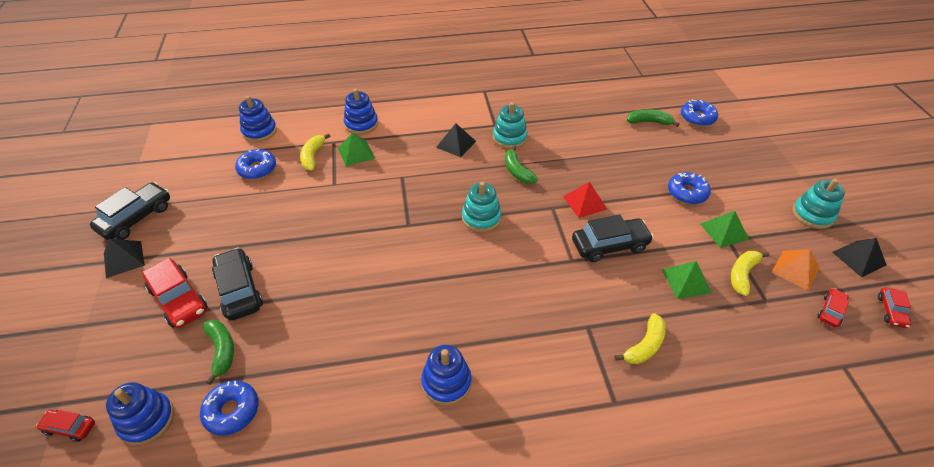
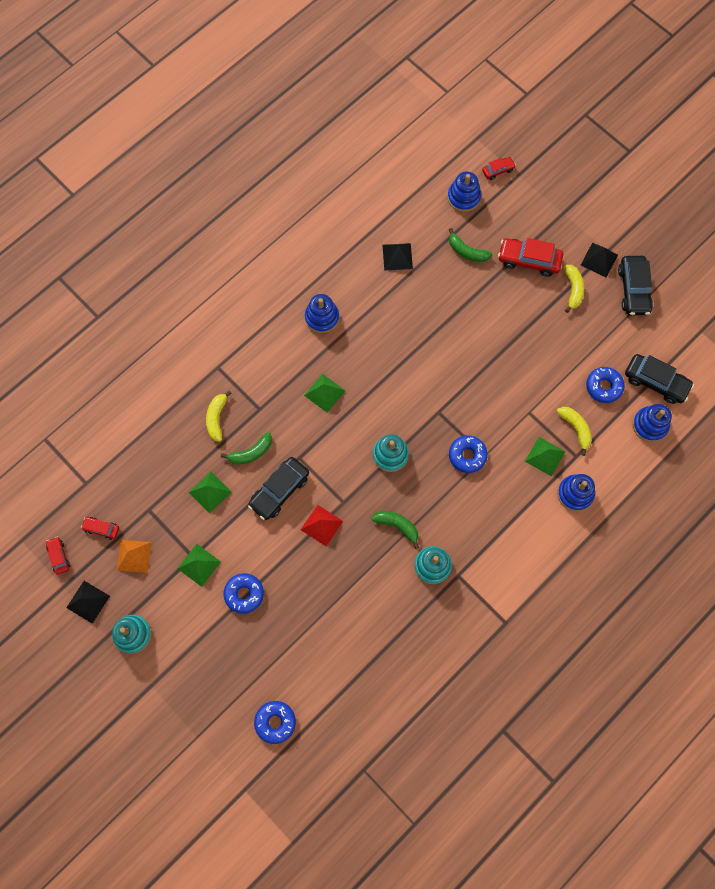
camera: 145 degrees right, 25 degrees up
blue donut [200,381,259,436] -> blue donut moved to [449,435,488,473]
black car [212,248,263,321] -> black car moved to [625,354,694,404]
black pyramid [436,123,476,157] -> black pyramid moved to [382,243,413,271]
green banana [627,109,680,127] -> green banana moved to [221,432,272,465]
yellow banana [731,251,769,296] -> yellow banana moved to [564,265,584,313]
red car [817,288,849,328] -> red car turned 105 degrees clockwise [81,517,119,540]
none -> green pyramid [304,374,345,413]

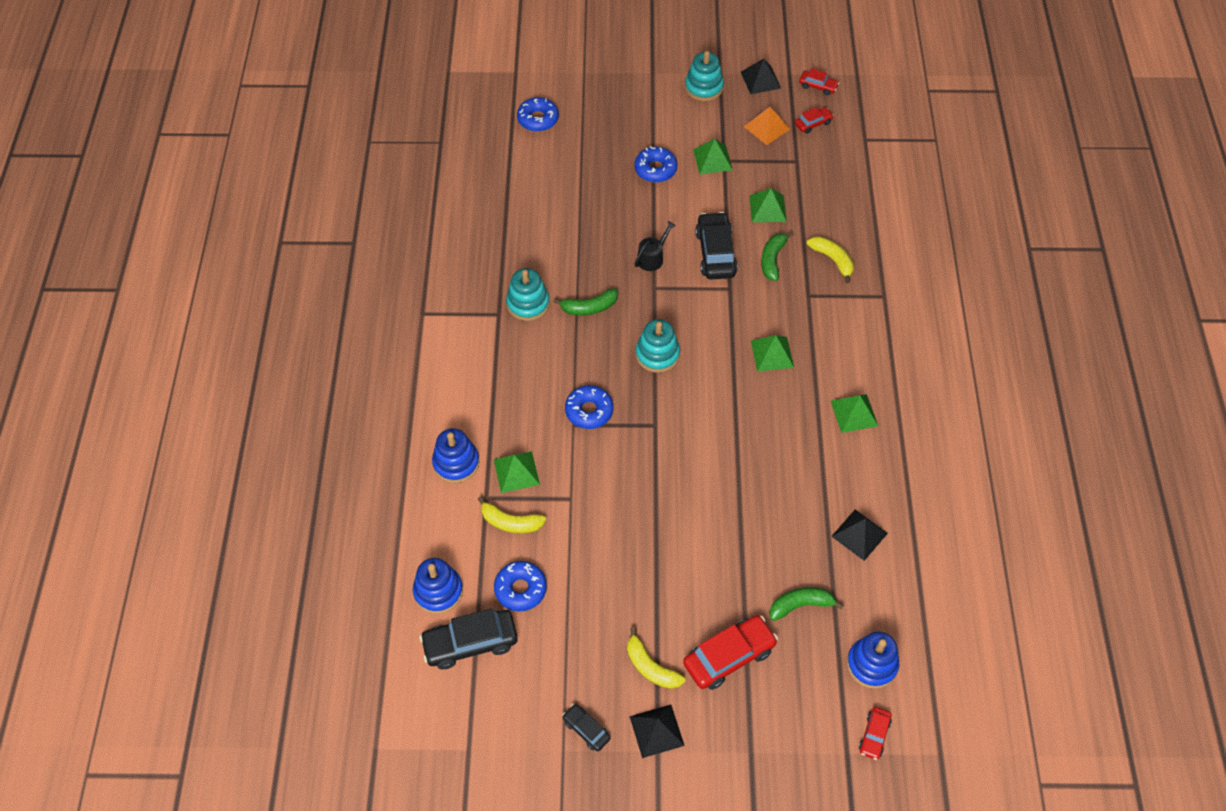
camera: 135 degrees right, 15 degrees down
red pyramid [301,505,343,546] -> black watering can [635,221,676,271]
blue stacking toy [305,294,339,333] -> green pyramid [831,394,878,433]
black car [618,256,653,315] -> black car [562,704,610,751], size x0.53

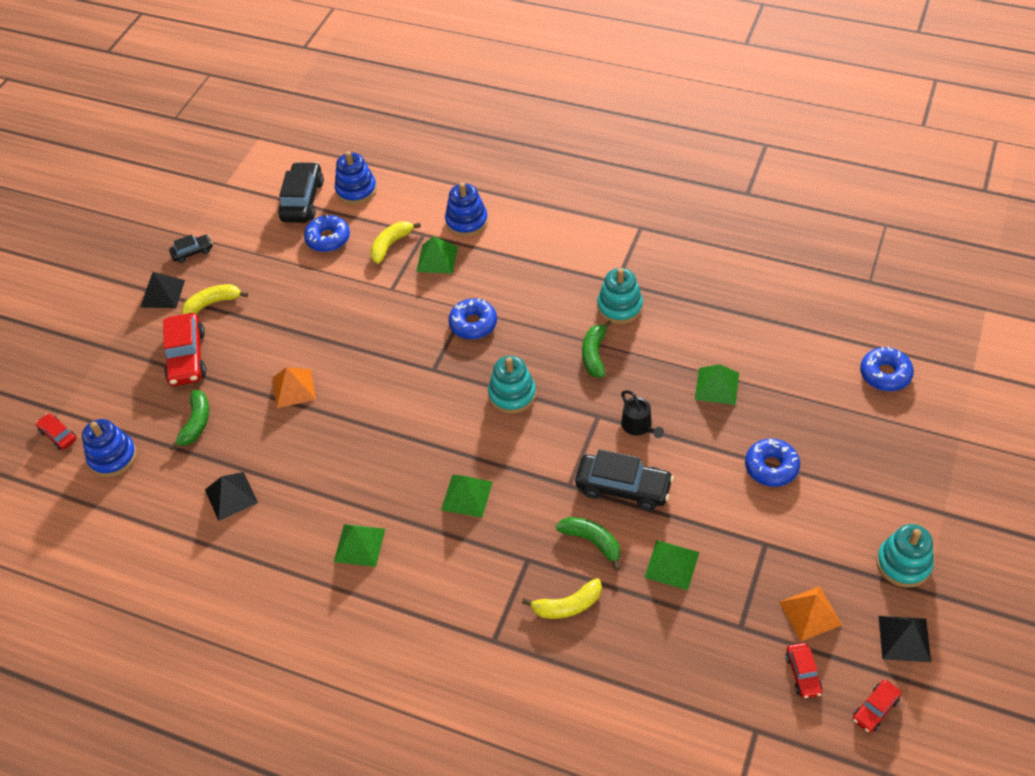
camera: 115 degrees right, 5 degrees down
green pyramid [693,139,733,174] -> green pyramid moved to [695,364,739,405]
none -> orange pyramid [272,367,316,408]

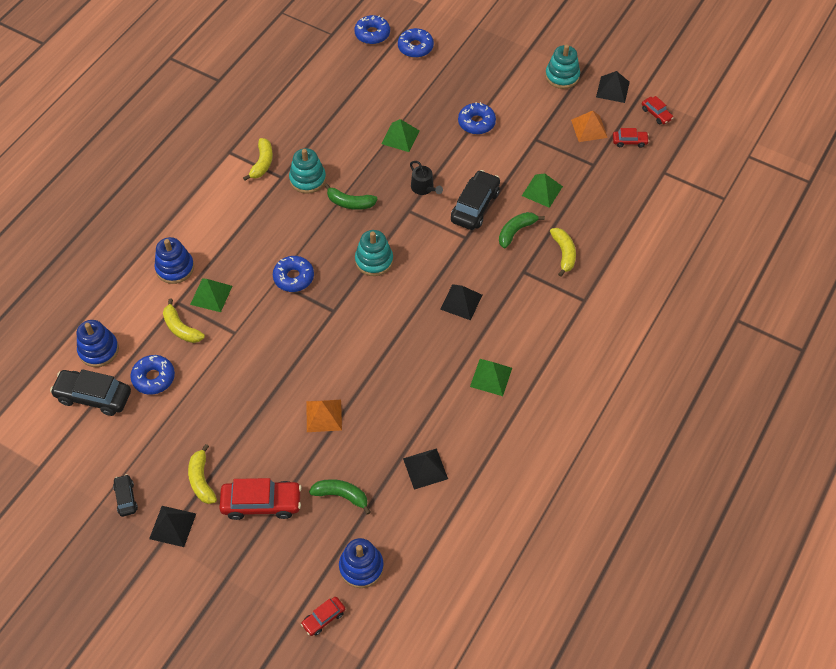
camera: 85 degrees left, 5 degrees up
green pyramid [441,475,493,518] -> black pyramid [440,284,482,320]
black watering can [621,390,664,438] -> black watering can turned 75 degrees clockwise [410,161,443,195]
none -> yellow banana [243,138,273,181]
none -> blue donut [354,15,390,44]

